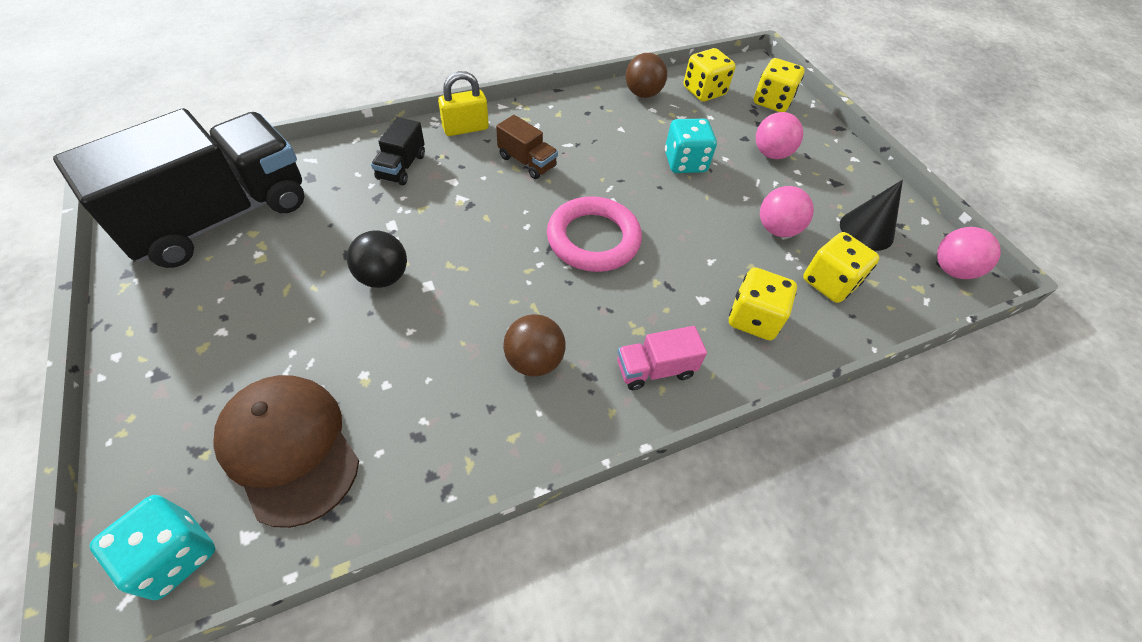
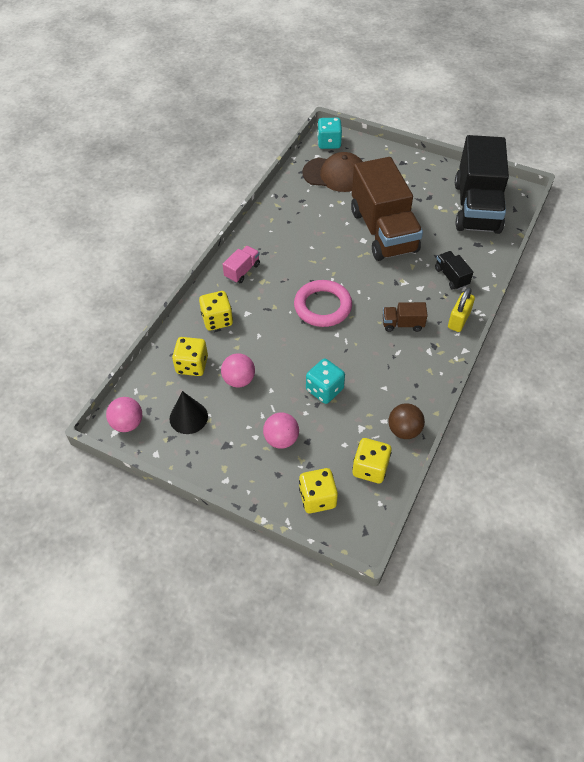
camera: 145 degrees right, 0 degrees up
black ball [347,230,407,288] -> brown truck [351,157,423,261]
brown ball [503,314,566,377] -> none

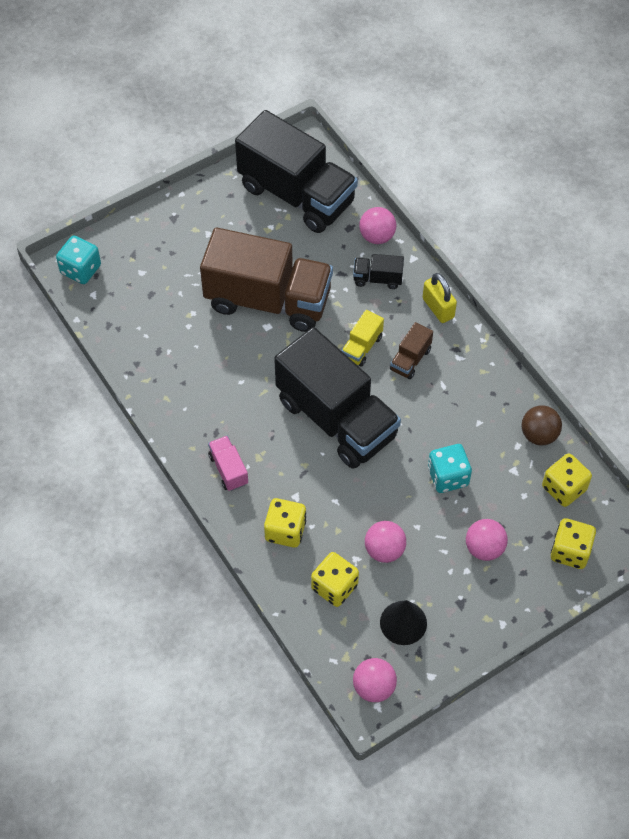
camera: 60 degrees left, 5 degrees up
pink ring [294,280,352,327] -> black truck [274,327,401,469]
brown cap [302,152,363,192] -> none
none -> yellow truck [341,310,384,367]
none -> pink ball [359,207,396,244]

